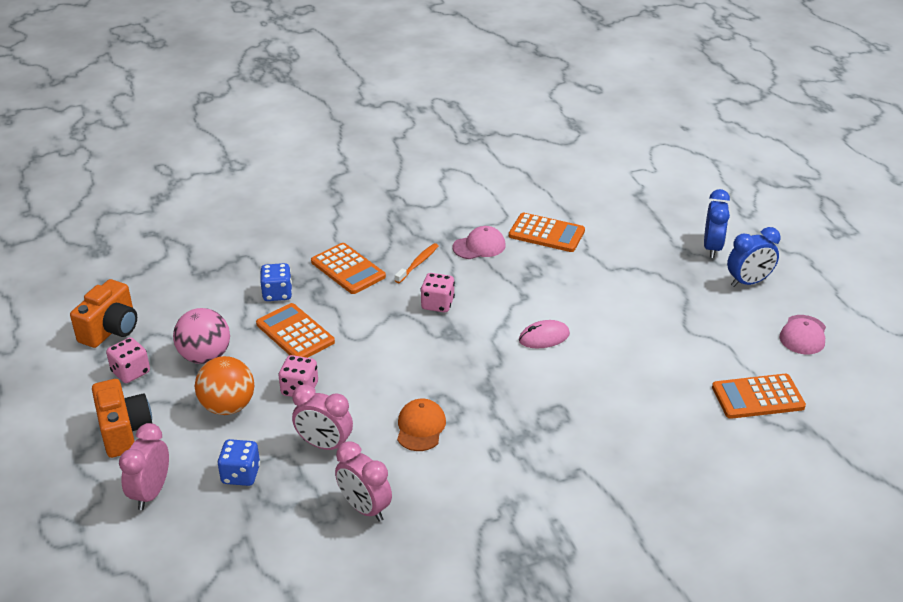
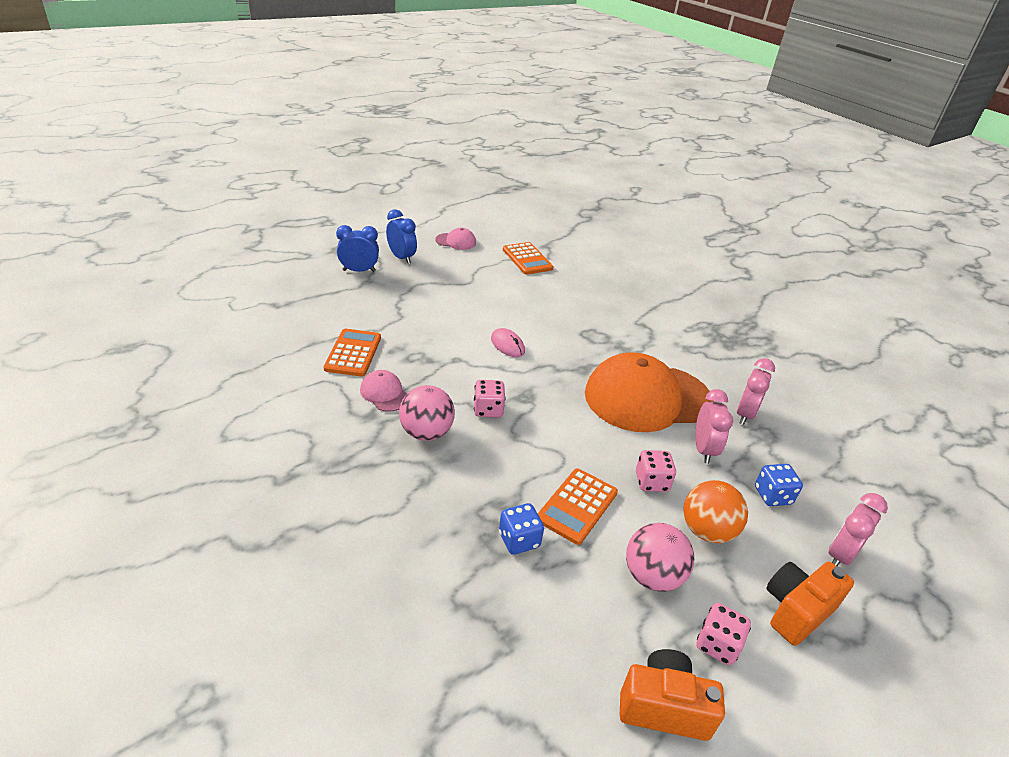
camera: 110 degrees left, 0 degrees up
pink clock [119,423,169,510] -> pink clock turned 135 degrees clockwise [828,493,888,566]
orange calculator [311,243,386,294] -> none
orange toothbrush [395,243,438,283] -> pink ball [399,385,455,441]
orange cap [397,399,446,451] -> orange cap [585,352,714,432], size x2.40

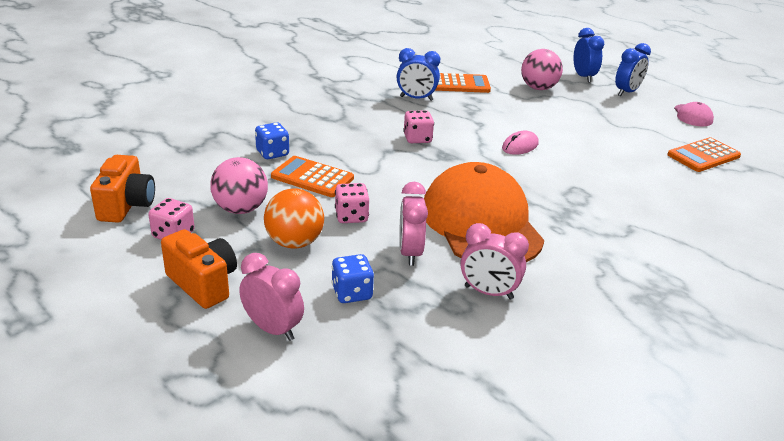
camera: 85 degrees right, 5 degrees down
pink cap [360,370,407,412] -> blue clock [397,48,440,101]
pink ball [399,385,455,441] -> pink ball moved to [521,49,563,90]
pink clock [695,389,733,464] -> pink clock turned 90 degrees clockwise [399,182,428,266]

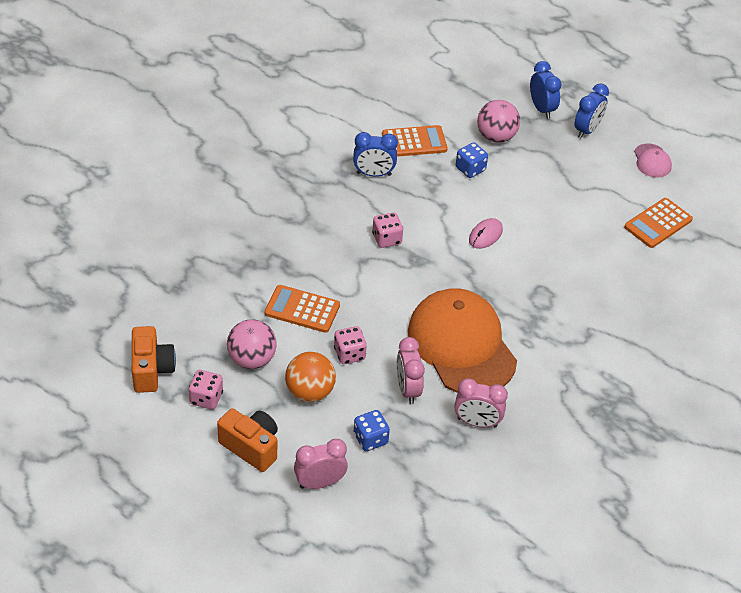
camera: 10 degrees left, 15 degrees up
pink clock [239,253,304,341] -> pink clock turned 45 degrees counterclockwise [294,439,348,489]
blue dice [255,122,289,159] -> blue dice moved to [456,142,488,178]

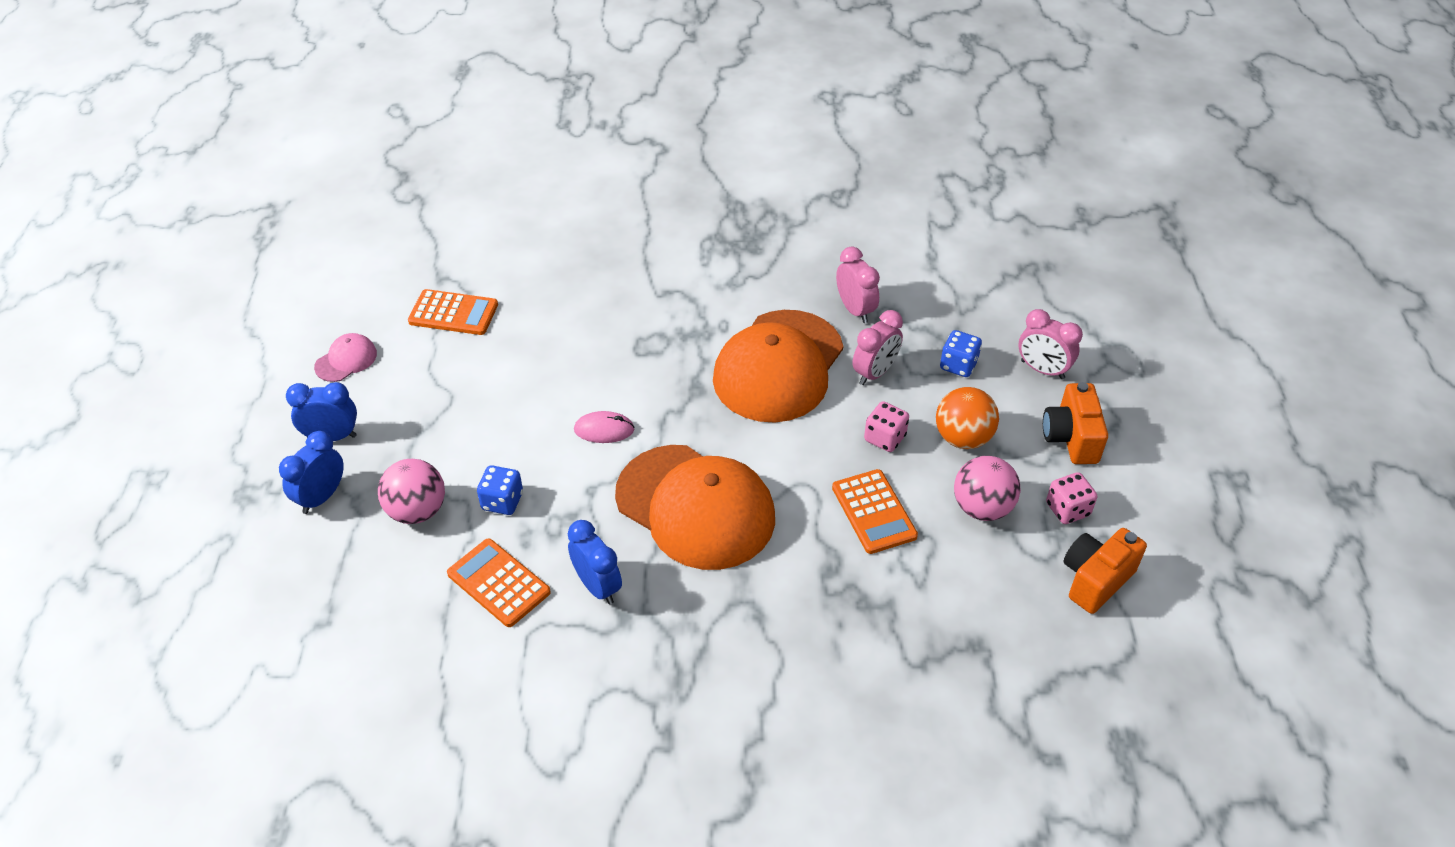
camera: 125 degrees left, 0 degrees up
pink dice [372,212,403,248] -> orange cap [615,445,775,570]

